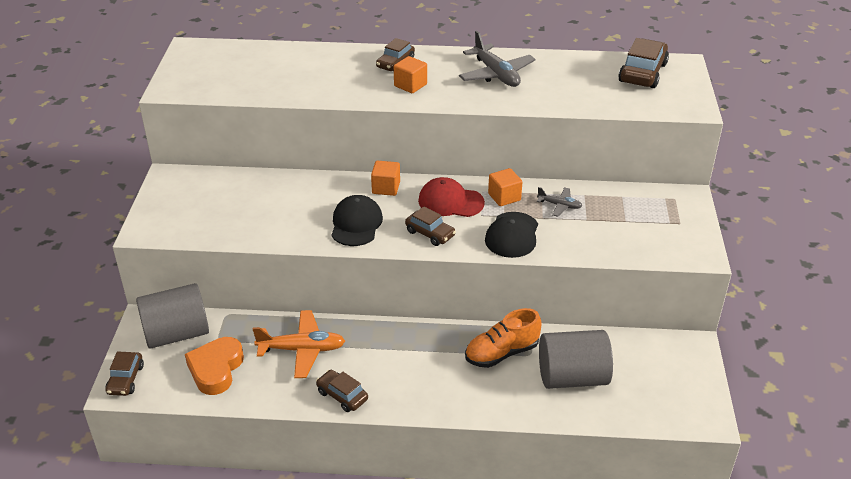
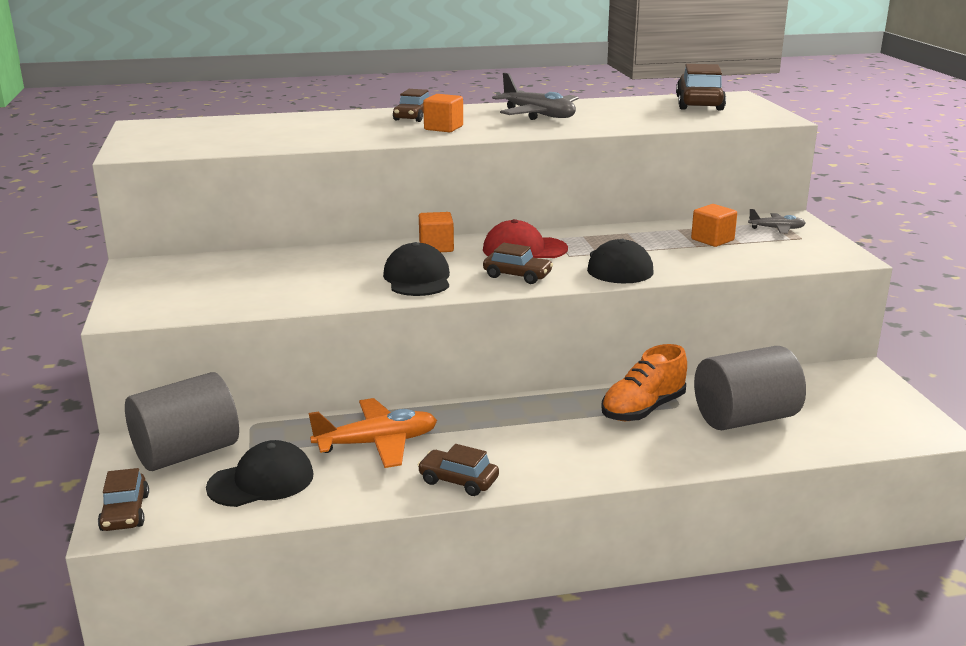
camera: 15 degrees left, 15 degrees down
orange heart [185,337,244,395] -> black cap [206,440,313,507]
orange cube [488,168,522,206] -> orange cube moved to [691,204,737,247]
grey plane [537,187,582,217] -> grey plane moved to [748,209,806,234]

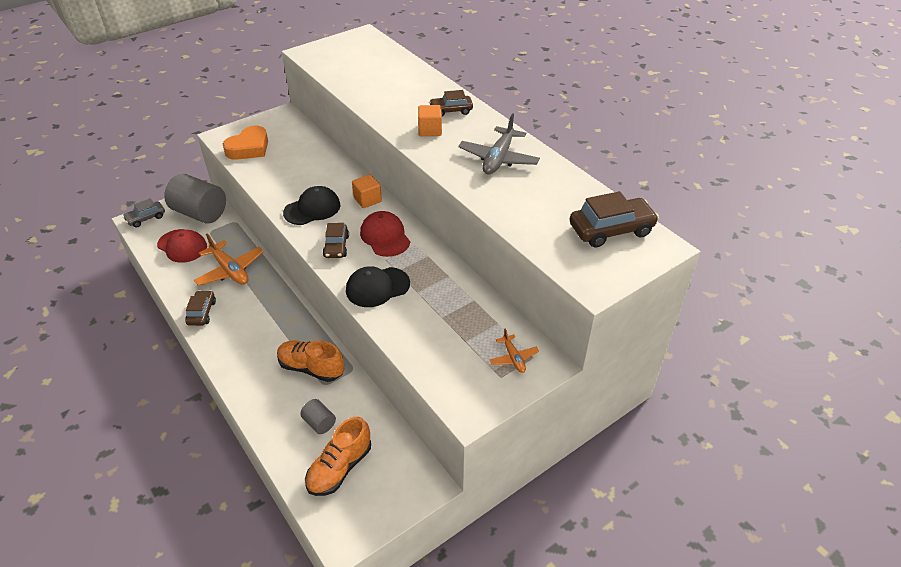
camera: 65 degrees right, 20 degrees up
brown car [98,468,149,531] -> grey car [123,198,165,228]
black cap [206,440,313,507] -> red cap [157,229,207,263]
orange cube [691,204,737,247] -> none
grey cylinder [694,346,806,430] -> grey cylinder [300,399,336,434], size x0.47
grey plane [748,209,806,234] -> orange plane [490,329,539,373]
none -> orange heart [223,125,268,160]
none -> orange shoe [305,417,371,496]

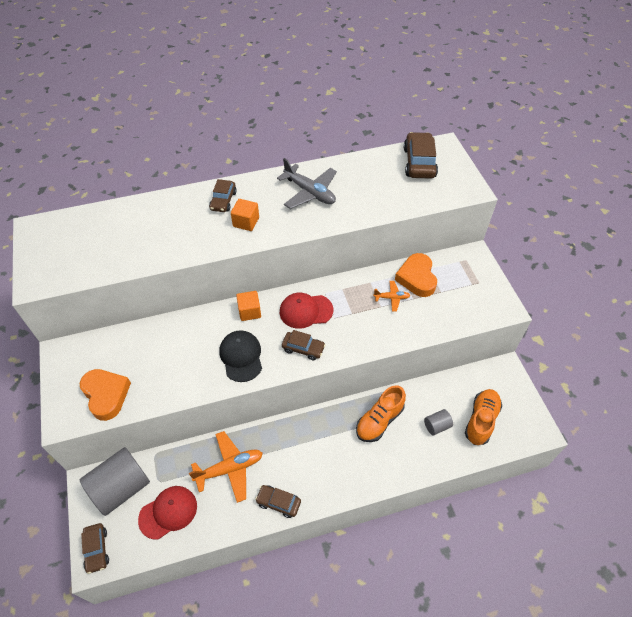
camera: 70 degrees left, 10 degrees up
grey car [123,198,165,228] -> brown car [81,523,109,574]
orange shoe [305,417,371,496] -> orange shoe turned 120 degrees counterclockwise [465,389,502,445]
black cap [346,266,410,307] -> none
orange plane [490,329,539,373] -> orange plane moved to [373,281,411,312]
none -> orange heart [395,253,437,297]

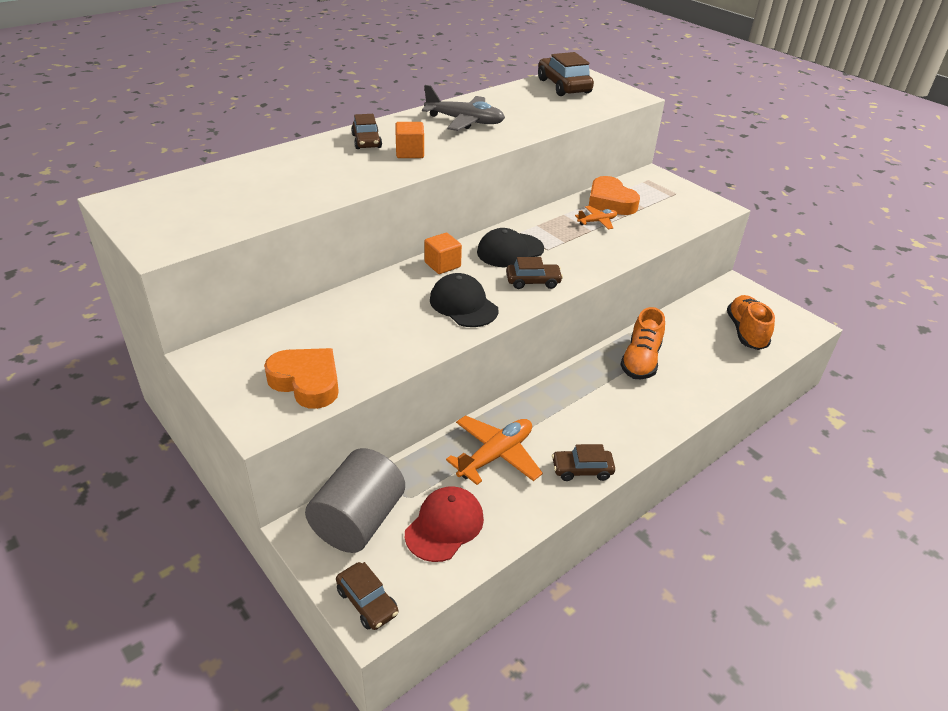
camera: 25 degrees left, 15 degrees down
red cap [280,293,333,329] -> black cap [477,228,544,267]
grey cylinder [424,409,453,435] -> none

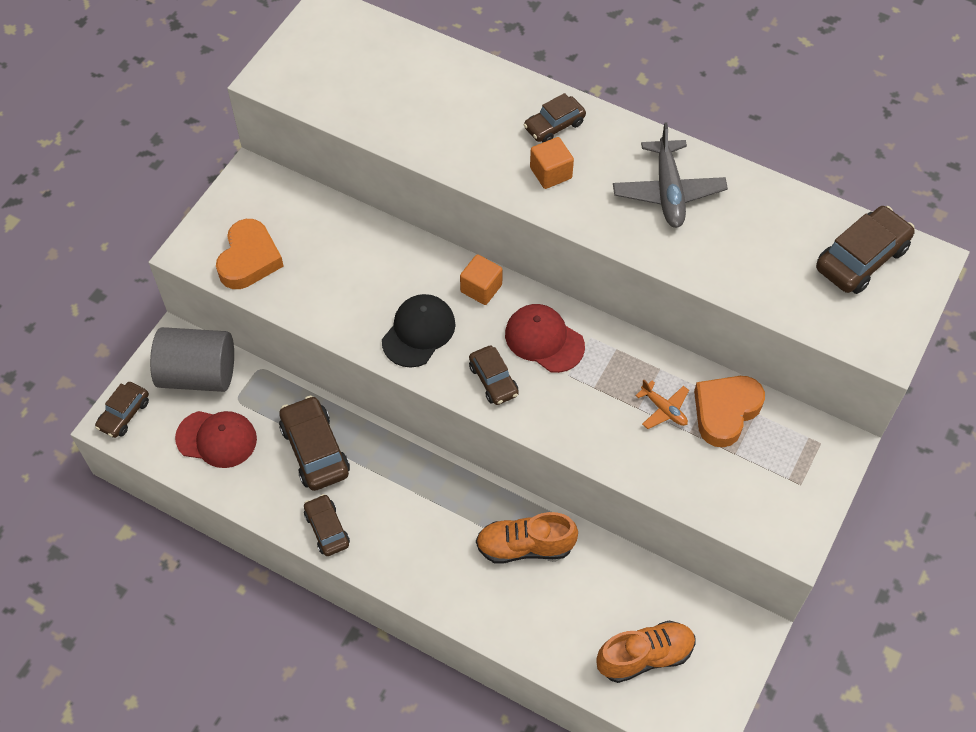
camera: 70 degrees right, 20 degrees up
orange plane [446,415,543,485] -> brown car [279,395,350,491]
black cap [477,228,544,267] -> red cap [505,304,585,373]

